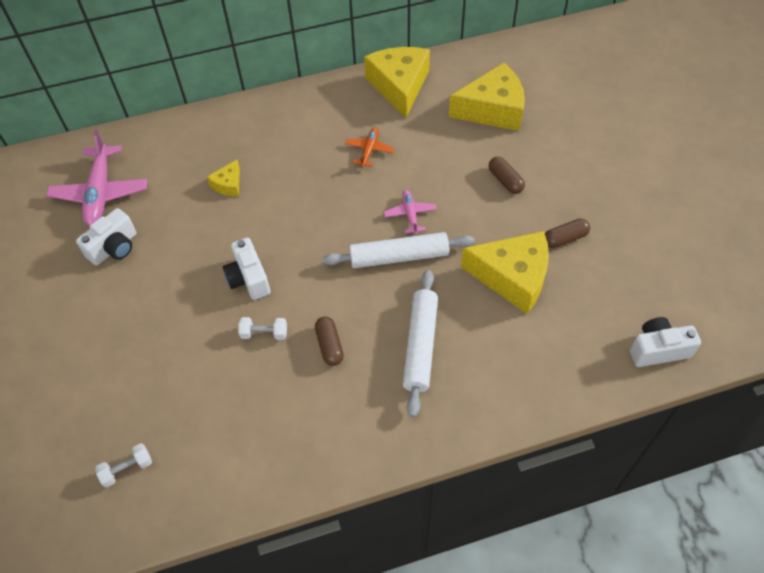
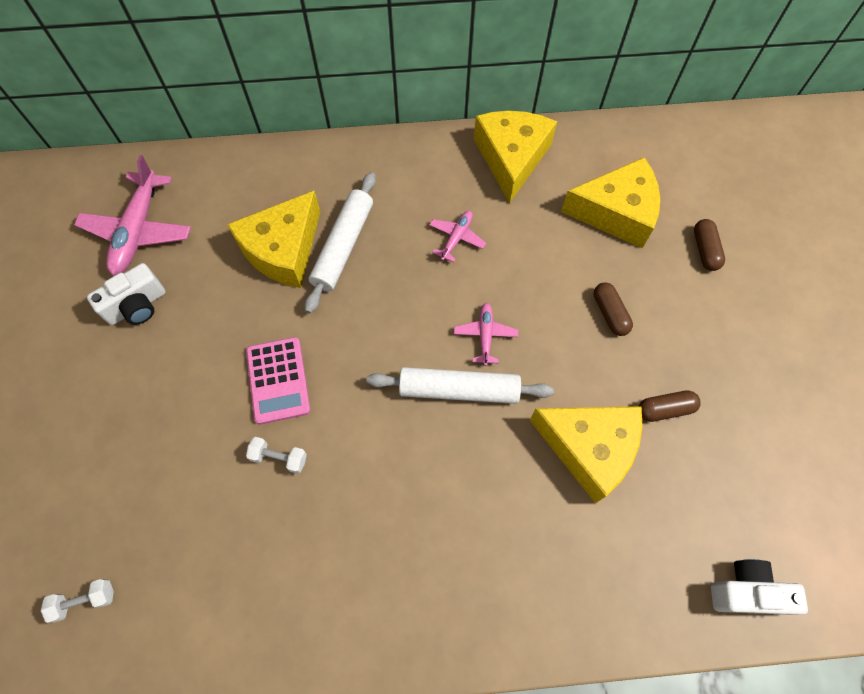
camera: 10 degrees right, 10 degrees up
yellow cheese [207,160,240,196] -> yellow cheese [227,190,320,288], size x2.12
white camera [223,238,270,300] -> pink calculator [246,337,310,425]
brown capsule [315,316,344,366] -> brown capsule moved to [694,219,725,271]
orange plane [345,128,394,167] -> pink plane [429,211,486,262]
white rolling pin [403,270,438,417] -> white rolling pin moved to [304,172,376,314]

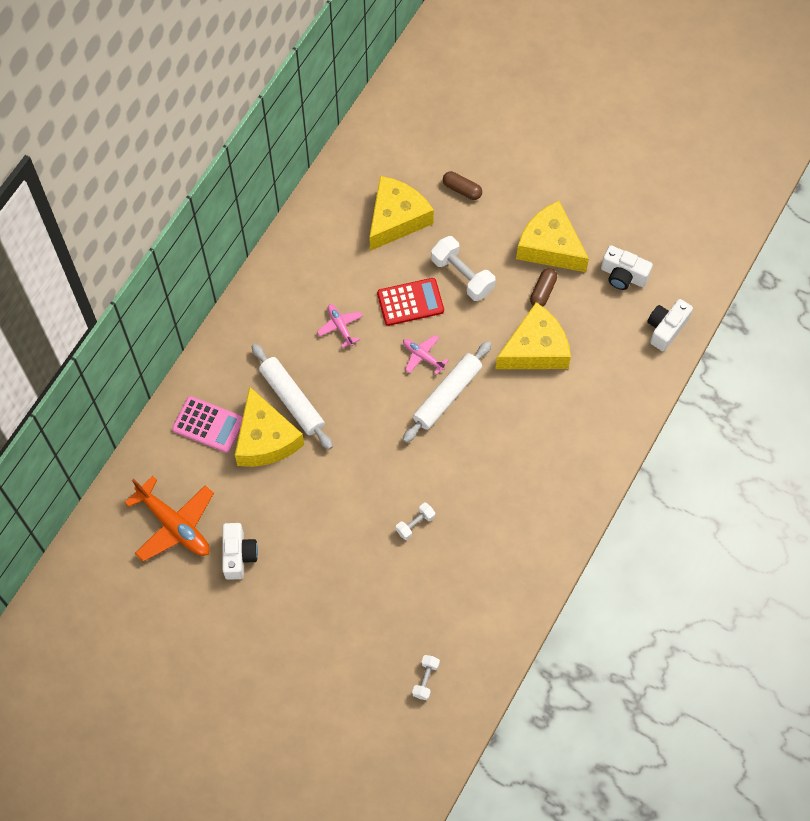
camera: 55 degrees left, 0 degrees up
pink plane [74,155,191,276] -> orange plane [124,476,214,562]
pink calculator [246,337,310,425] -> pink calculator moved to [172,396,243,453]
yellow cheese [474,111,557,203] -> yellow cheese moved to [516,201,589,272]
brown capsule [594,282,633,336] -> white dumbbell [431,236,496,301]
none -> red calculator [377,278,444,326]
none -> white camera [601,245,653,290]

